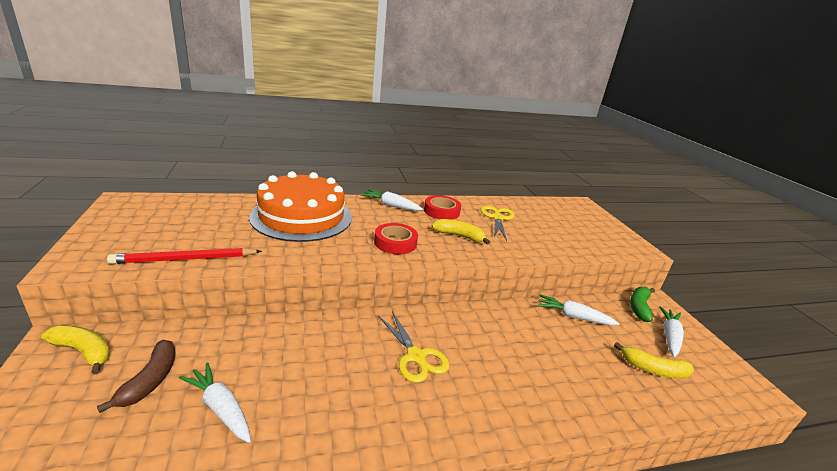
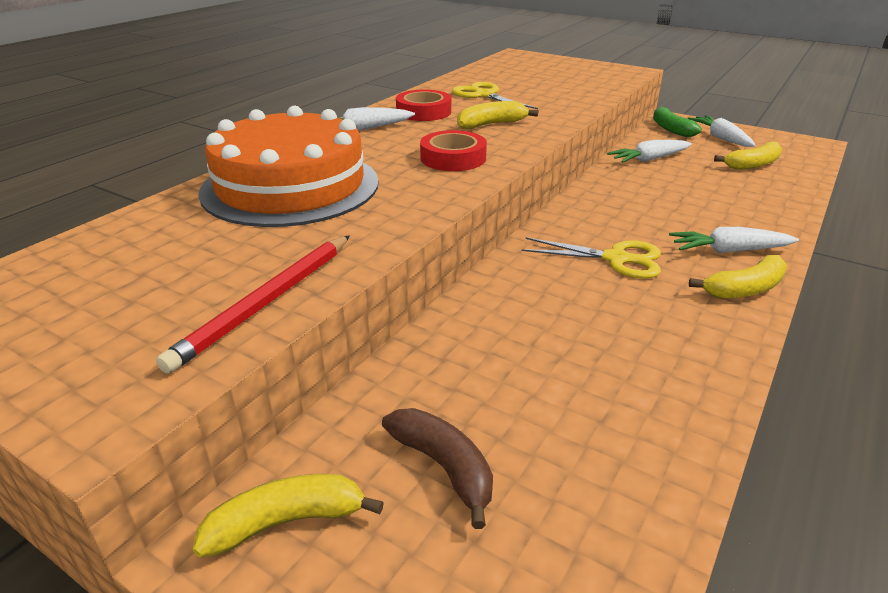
camera: 40 degrees left, 5 degrees up
white carrot [179,362,251,443] -> white carrot moved to [669,227,799,253]
none -> yellow banana [689,255,787,299]

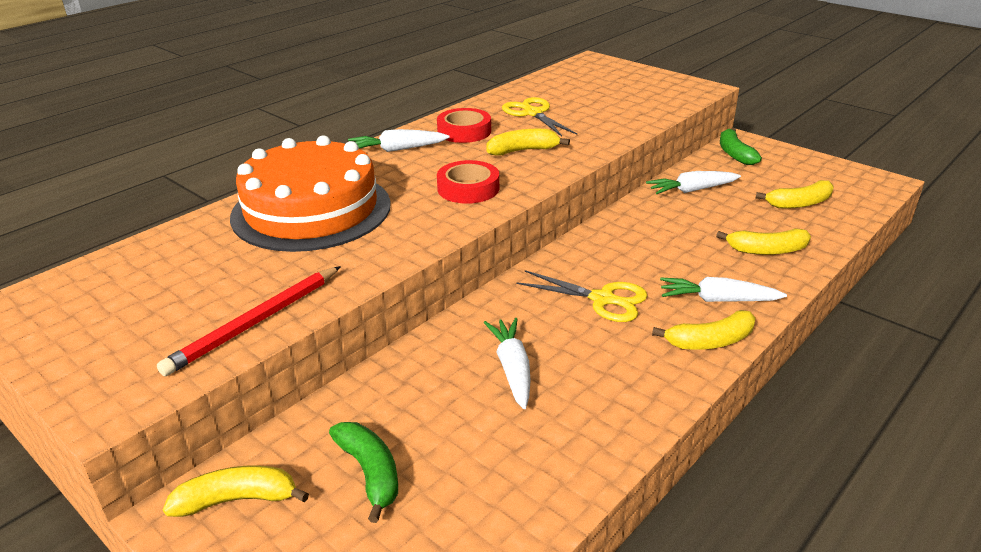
camera: 10 degrees right, 0 degrees up
brown banana [382,408,493,529] -> green banana [329,422,398,523]
white carrot [687,115,756,147] -> white carrot moved to [484,318,531,409]
none -> yellow banana [716,228,811,255]

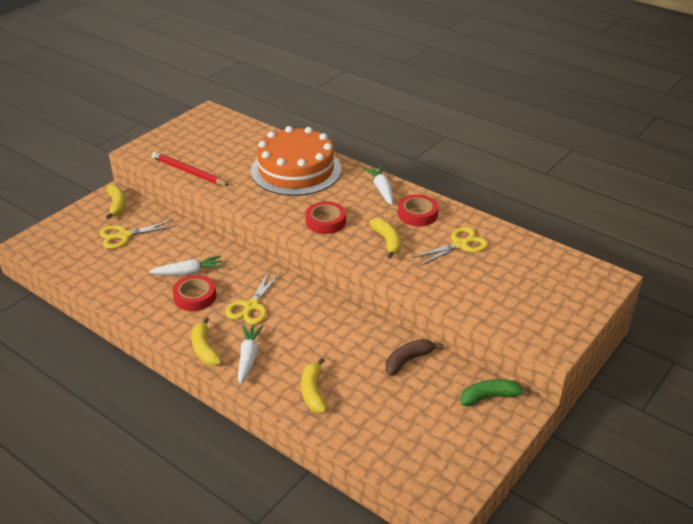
camera: 85 degrees right, 5 degrees up
green banana [329,422,398,523] -> yellow scissors [99,220,176,249]
white carrot [646,171,741,194] -> brown banana [386,339,443,376]
yellow banana [756,180,834,209] -> none
none -> red tape [172,275,216,311]

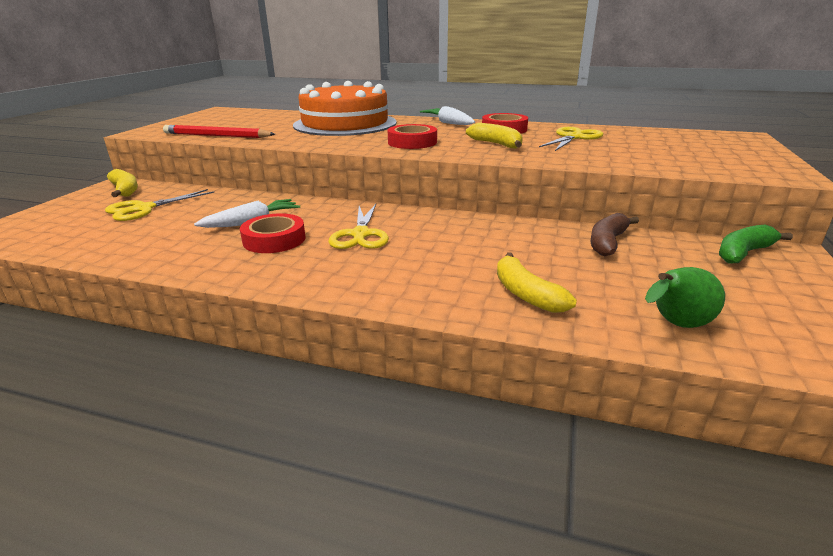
camera: 20 degrees left, 10 degrees down
yellow banana [191,317,222,366] -> none
white carrot [238,325,263,384] -> none
none -> green pear [645,267,725,328]

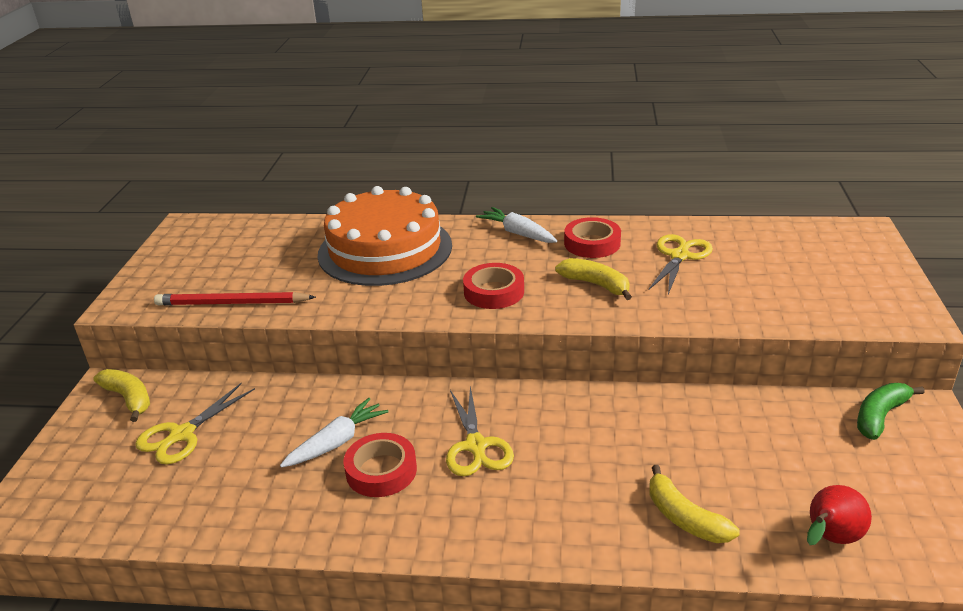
camera: 10 degrees left, 5 degrees up
brown banana [590,213,639,256] -> none
green pear [645,267,725,328] -> red pear [807,485,872,545]

